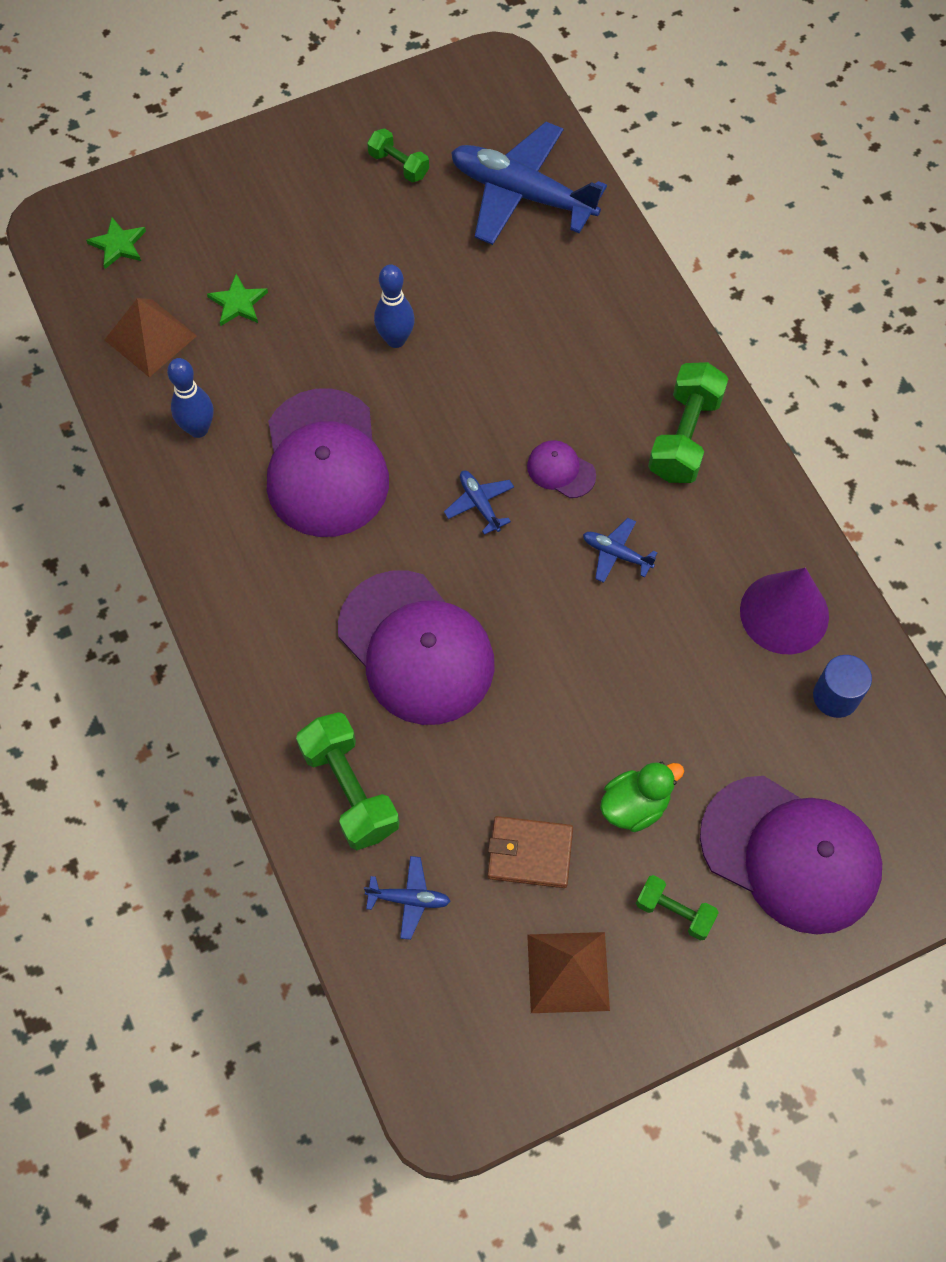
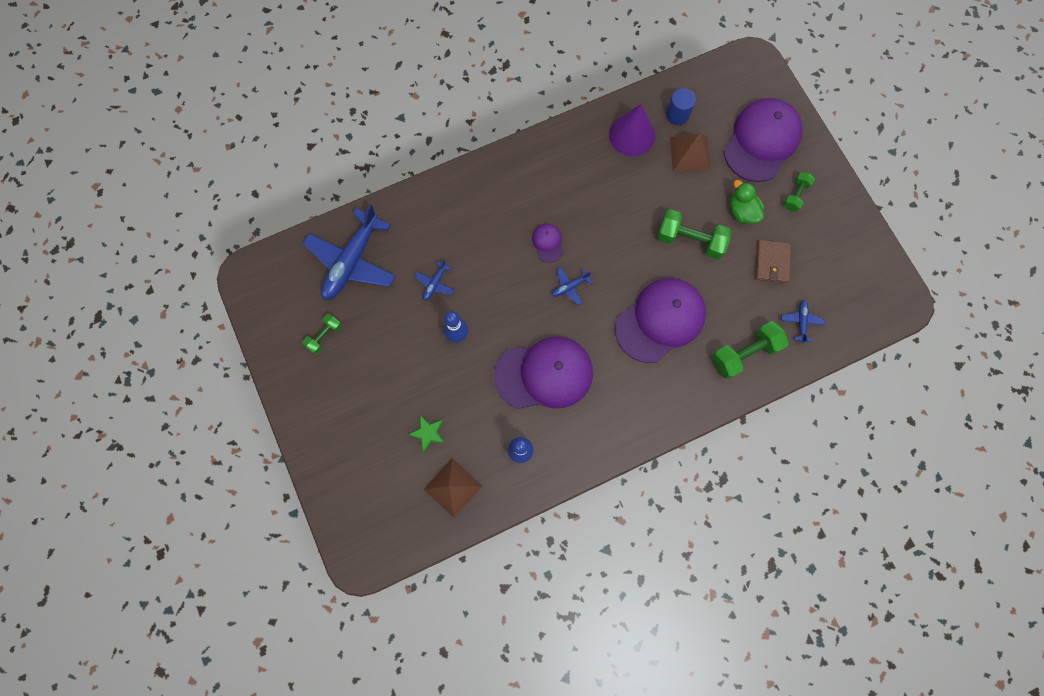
camera: 90 degrees left, 10 degrees up
green star [86,217,146,269] -> none
purple cap [527,440,596,498] -> purple cap turned 135 degrees clockwise [532,224,563,263]
brown pyramid [527,932,610,1013] -> brown pyramid moved to [670,133,710,171]
blue plane [583,518,658,583] -> blue plane moved to [415,260,454,300]
green dumbbell [648,362,728,483] -> green dumbbell moved to [657,209,732,259]

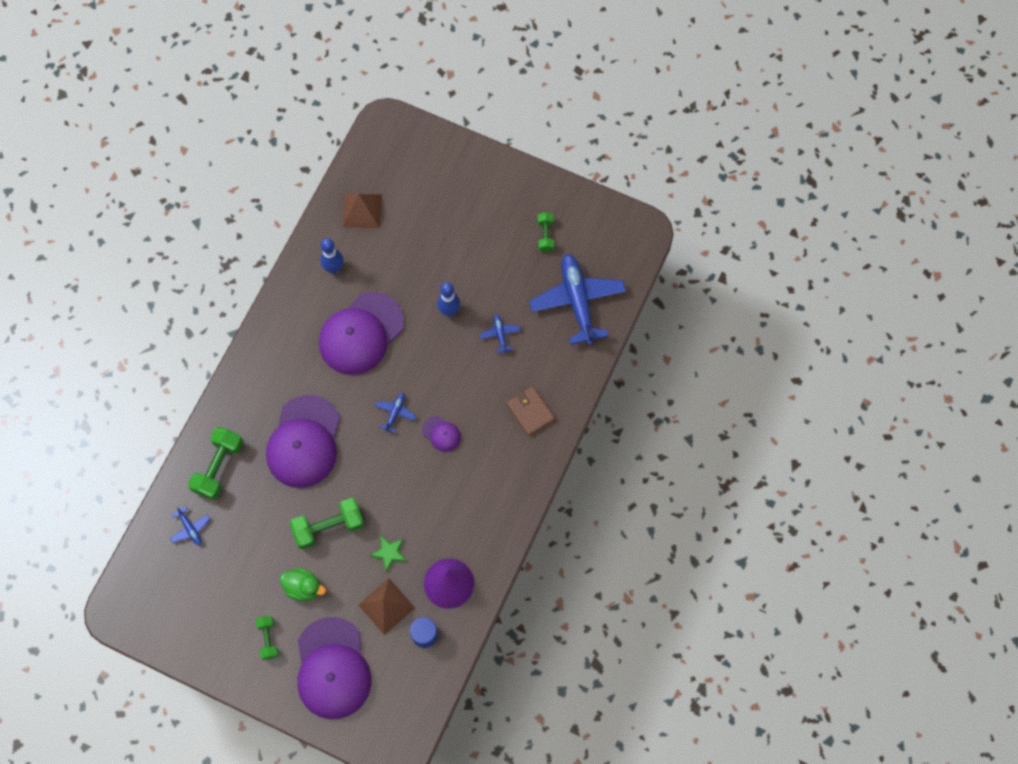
camera: 140 degrees right, 5 degrees down
green star [408,415,445,453] -> green star moved to [370,535,407,572]
brown wallet [755,240,791,283] -> brown wallet moved to [507,386,555,436]

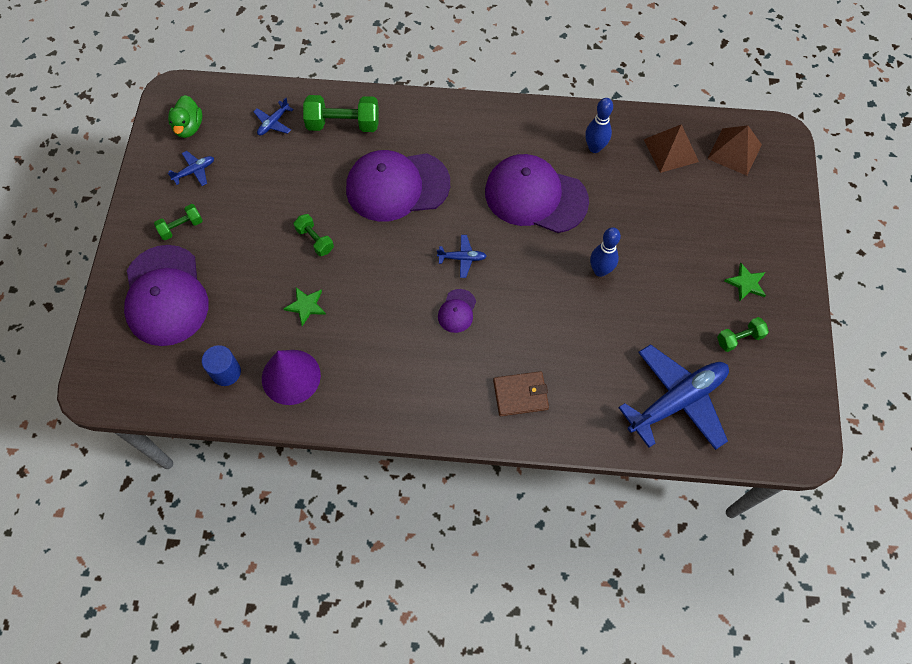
camera: 70 degrees right, 5 degrees down
green duck [280,568,326,601] -> green duck moved to [168,95,202,138]
green dumbbell [290,498,364,550] -> green dumbbell [294,214,334,256], size x0.58
purple cap [297,617,371,719] -> purple cap turned 75 degrees counterclockwise [124,245,208,346]
brown pyramid [358,578,415,635] -> brown pyramid moved to [708,125,762,176]
blue plane [479,314,521,354] -> blue plane moved to [168,151,214,186]
brown wallet [507,386,555,436] -> brown wallet turned 45 degrees clockwise [493,371,549,416]
none -> green star [725,263,766,302]

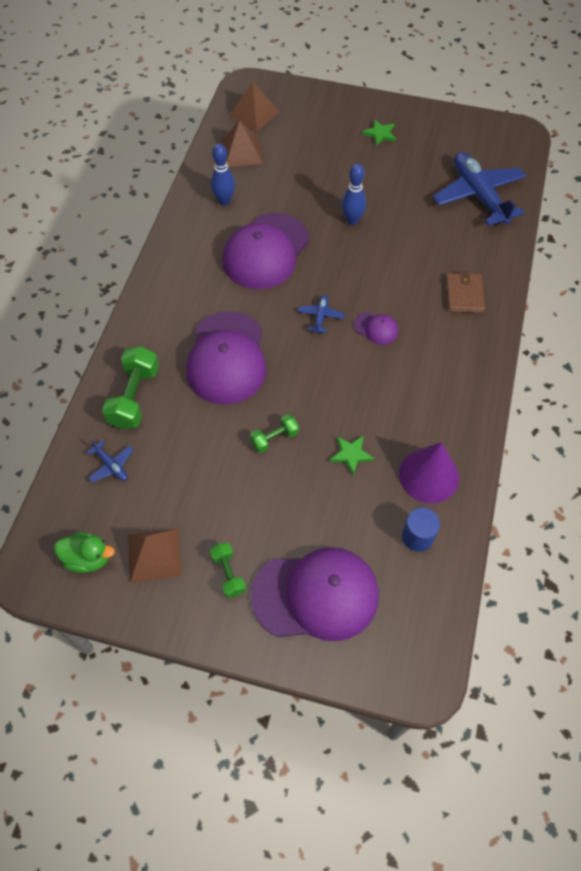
camera: 80 degrees left, 5 degrees down
blue plane [168,151,214,186] -> brown pyramid [128,528,182,583]
green dumbbell [717,317,769,352] -> none

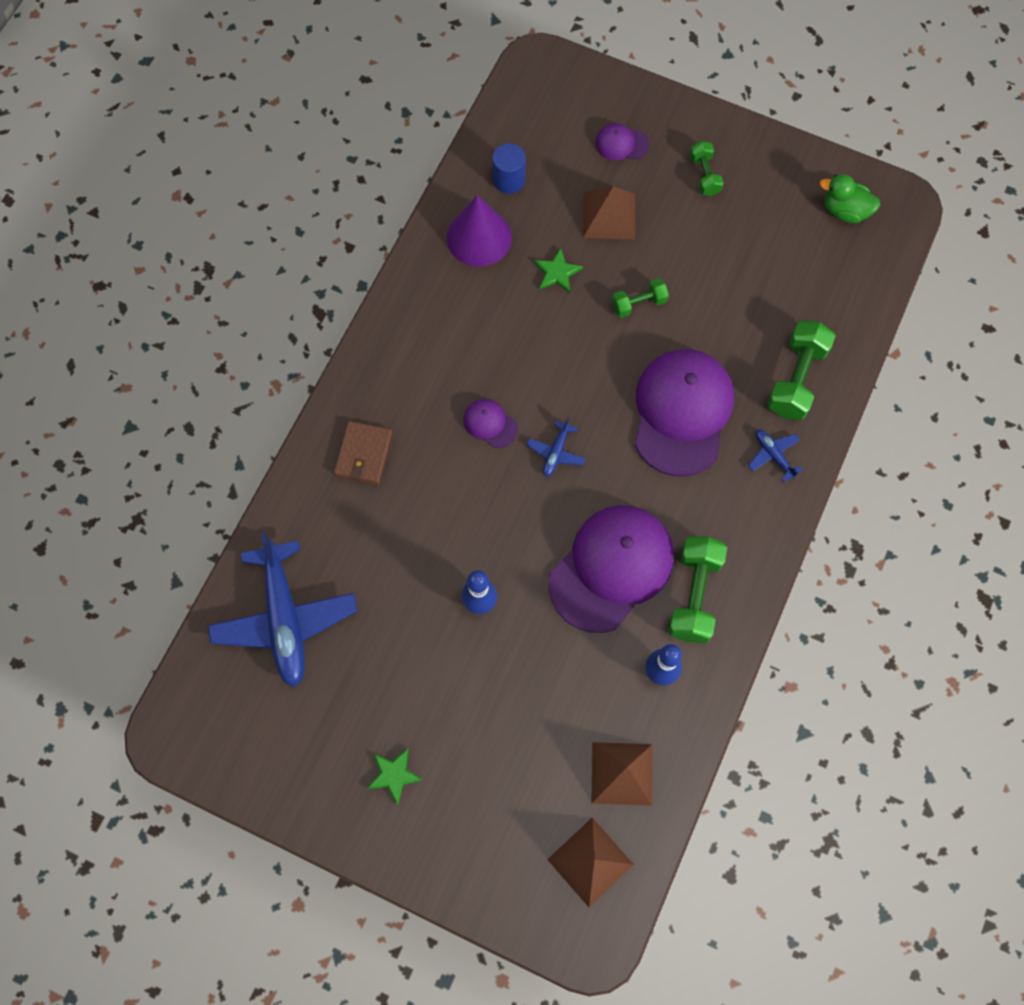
camera: 170 degrees left, 10 degrees up
blue plane [86,439,134,483] -> blue plane moved to [748,429,803,482]
brown pyramid [128,528,182,583] -> brown pyramid moved to [583,186,635,240]
purple cap [251,547,379,641] -> purple cap [595,123,649,160], size x0.43
none -> green dumbbell [668,536,727,643]

